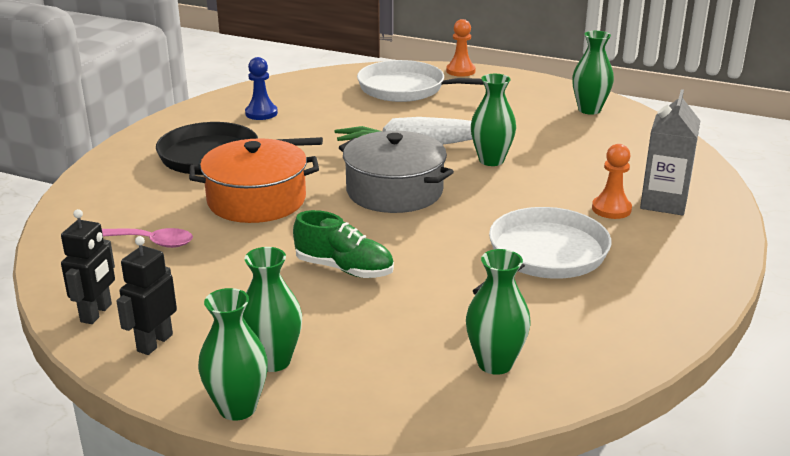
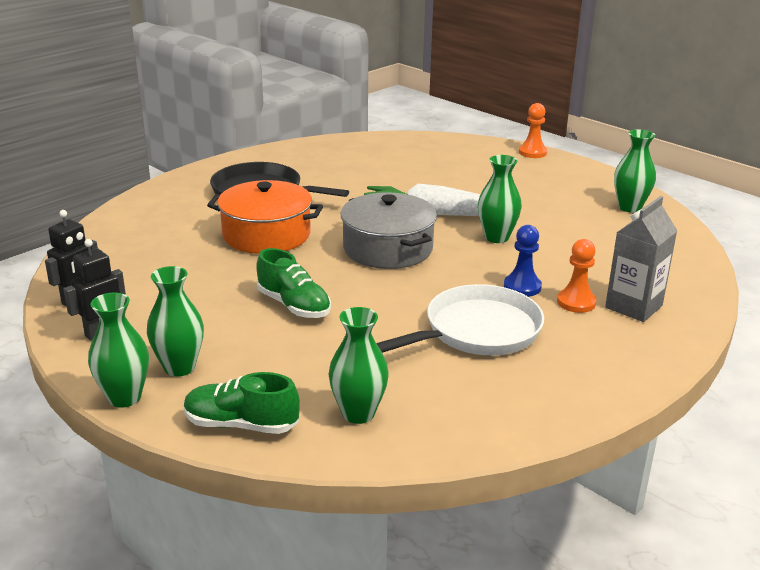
camera: 20 degrees right, 0 degrees up
pink spoon [102,228,193,248] -> none
blue pawn [245,57,278,120] -> blue pawn moved to [504,225,542,297]
white pan [357,60,484,102] -> none
none -> green shoe [184,372,300,434]

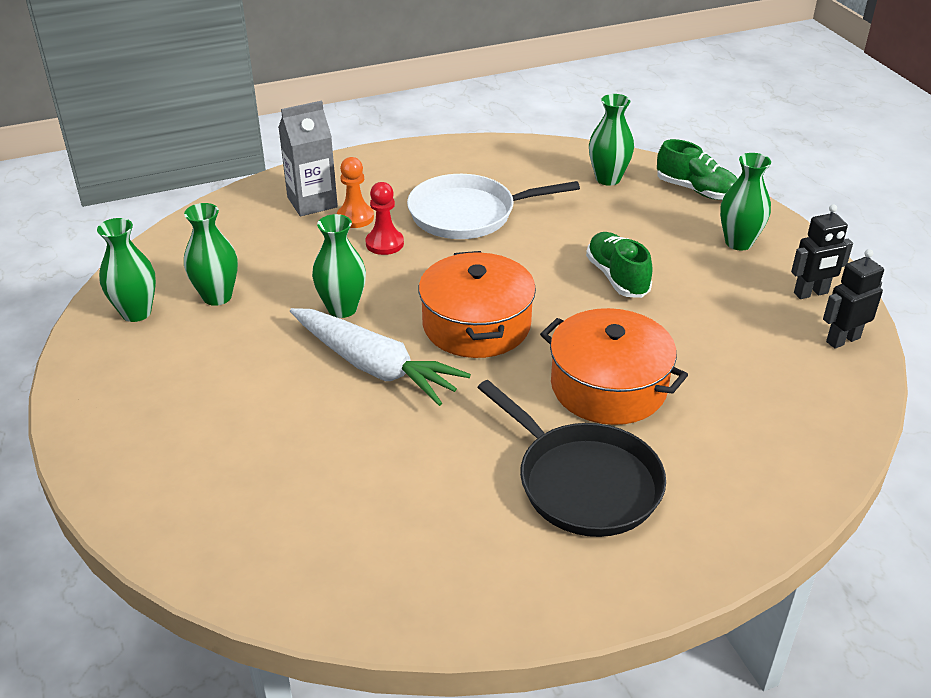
camera: 155 degrees left, 10 degrees up
green vase [88,292,149,408] -> green vase moved to [184,203,238,306]
grey pot [341,192,437,269] -> orange pot [419,251,536,358]
blue pawn [504,225,542,297] -> red pawn [366,182,404,255]
orange pawn [519,103,547,158] -> none

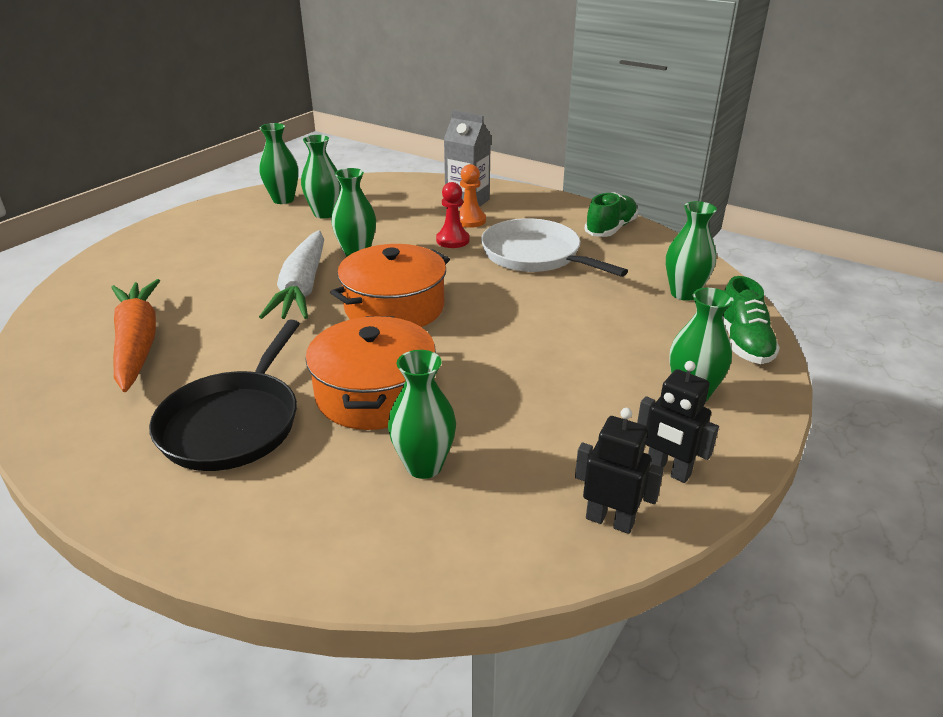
camera: 55 degrees right, 5 degrees down
green shoe [586,232,652,298] -> green shoe moved to [584,192,638,237]
none -> orange carrot [111,279,160,392]
none -> green vase [388,350,456,479]

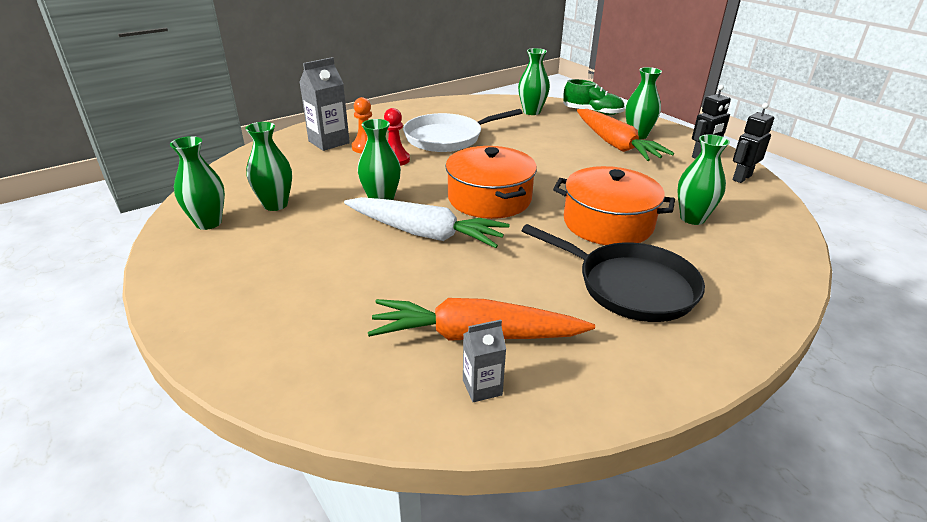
camera: 70 degrees left, 0 degrees up
green shoe [584,192,638,237] -> none
none -> grey carton [463,320,506,402]
none -> orange carrot [577,109,674,161]

